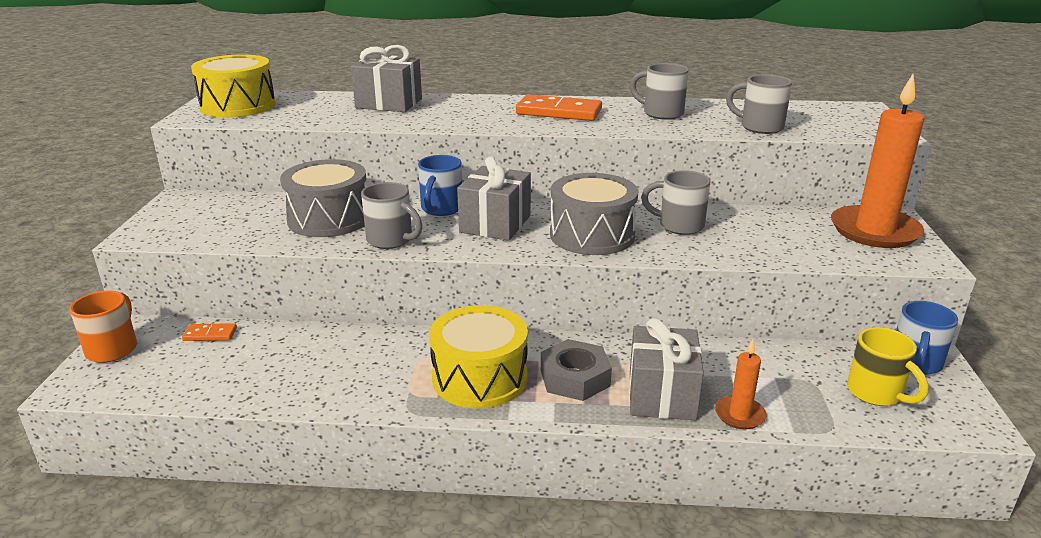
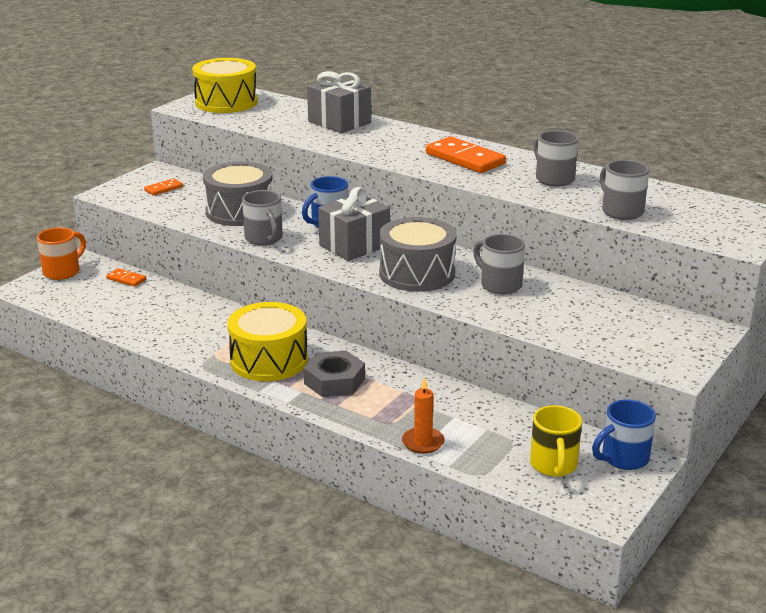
camera: 30 degrees right, 0 degrees up
grey gift [629,318,704,420] -> none
orange candle [831,74,924,248] -> none
none -> orange domino [144,178,183,196]

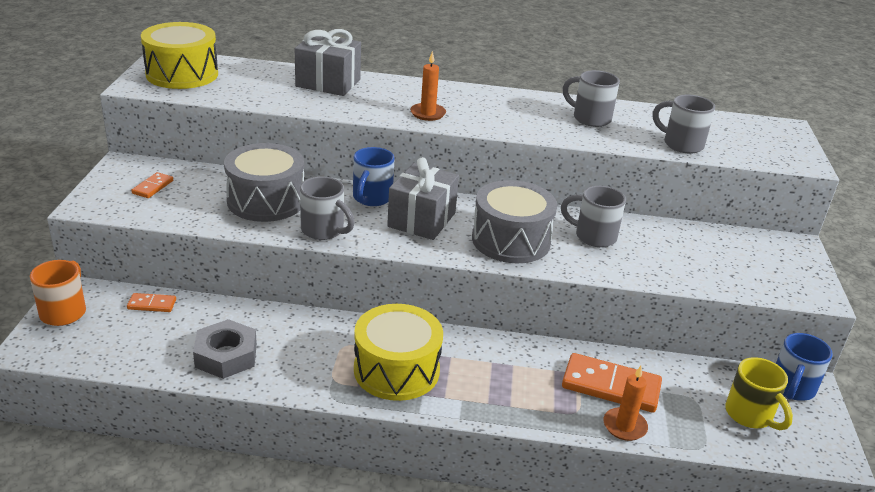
camera: 30 degrees left, 5 degrees up
grey nut [303,351,365,397] -> grey nut moved to [193,319,257,379]
orange domino [426,137,506,173] -> orange domino moved to [562,353,662,413]
none -> orange candle [410,51,446,121]

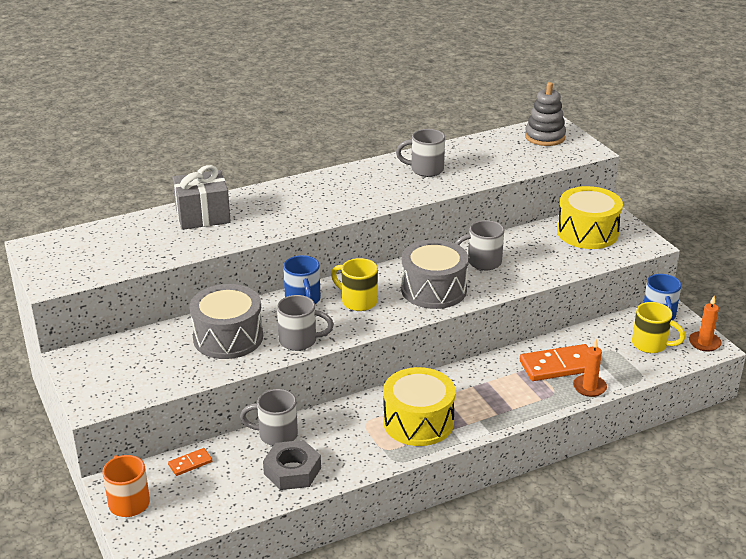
camera: 30 degrees left, 0 degrees up
orange domino [131,172,173,198] -> none
yellow drum [141,22,218,89] -> yellow drum moved to [557,186,623,249]
grey gift [387,157,459,240] -> yellow mug [331,258,378,311]
orange candle [410,51,446,121] -> orange candle moved to [689,296,722,352]
grey mug [653,95,715,154] -> grey mug moved to [240,389,298,446]
none -> grey stacking toy [525,82,566,146]

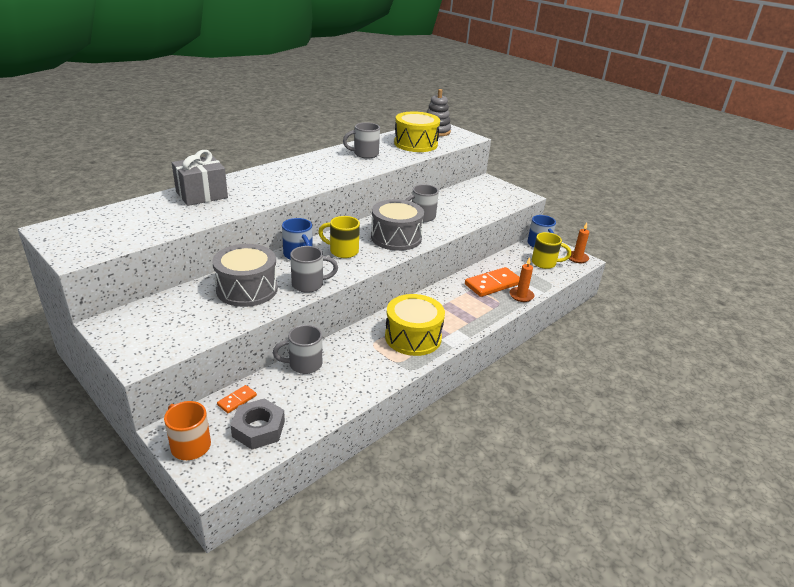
camera: 20 degrees left, 0 degrees up
grey nut [263,440,321,490] -> grey nut moved to [230,398,285,449]
yellow drum [557,186,623,249] -> yellow drum moved to [394,112,440,152]

